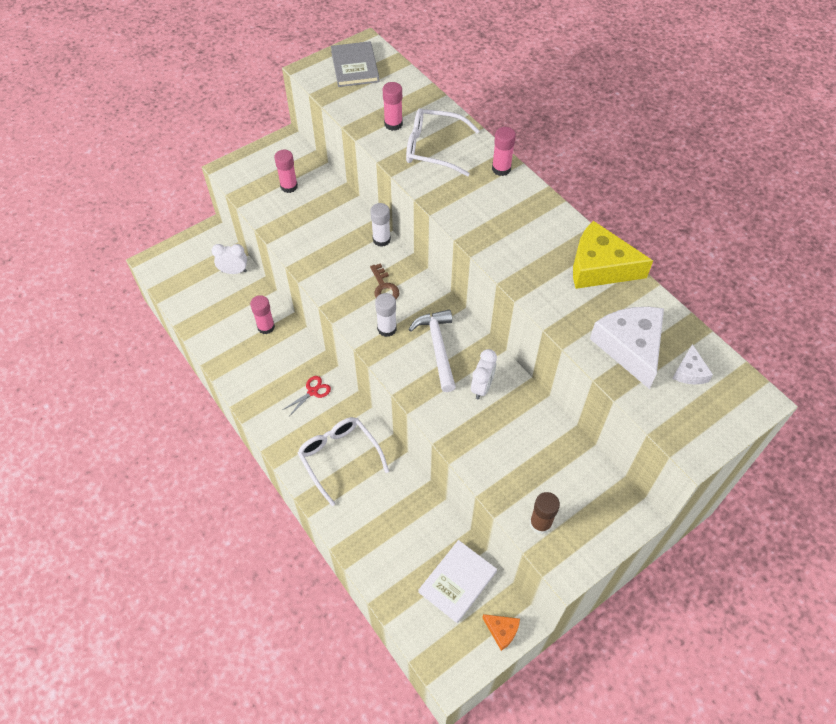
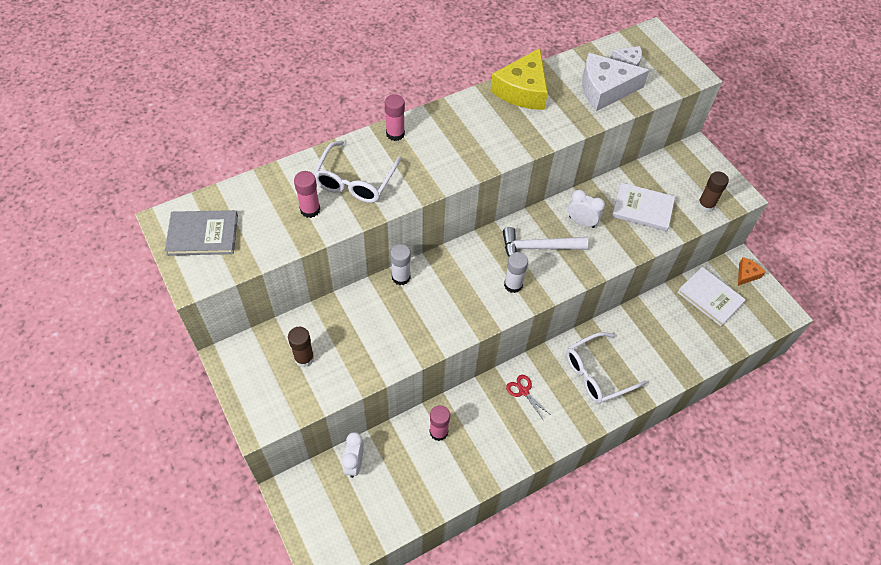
camera: 85 degrees left, 0 degrees up
pink glue stick [274,150,298,193] -> brown glue stick [288,327,314,367]
brown key [370,263,399,299] -> none
none -> white book [612,182,675,231]

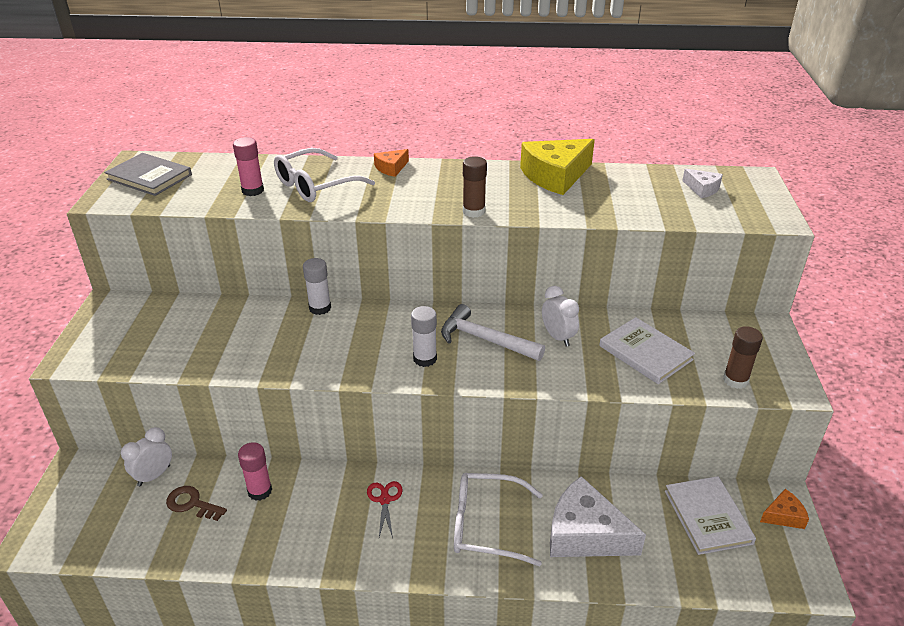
camera: 35 degrees right, 20 degrees down
brown glue stick [288,327,314,367] -> brown glue stick moved to [463,156,487,218]
pink glue stick [385,94,405,141] -> orange cheese [374,149,409,177]
white cheese [582,53,649,111] -> white cheese moved to [550,476,646,557]
none -> brown key [166,486,227,521]

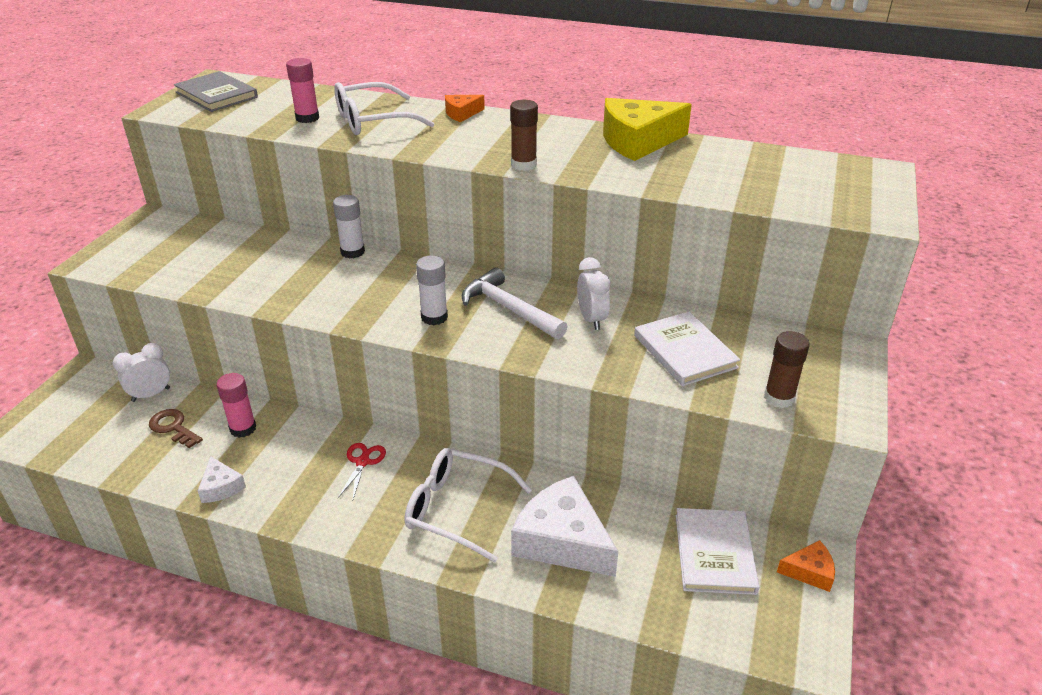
camera: 15 degrees right, 0 degrees up
white cheese [682,169,723,198] -> white cheese moved to [198,456,246,503]

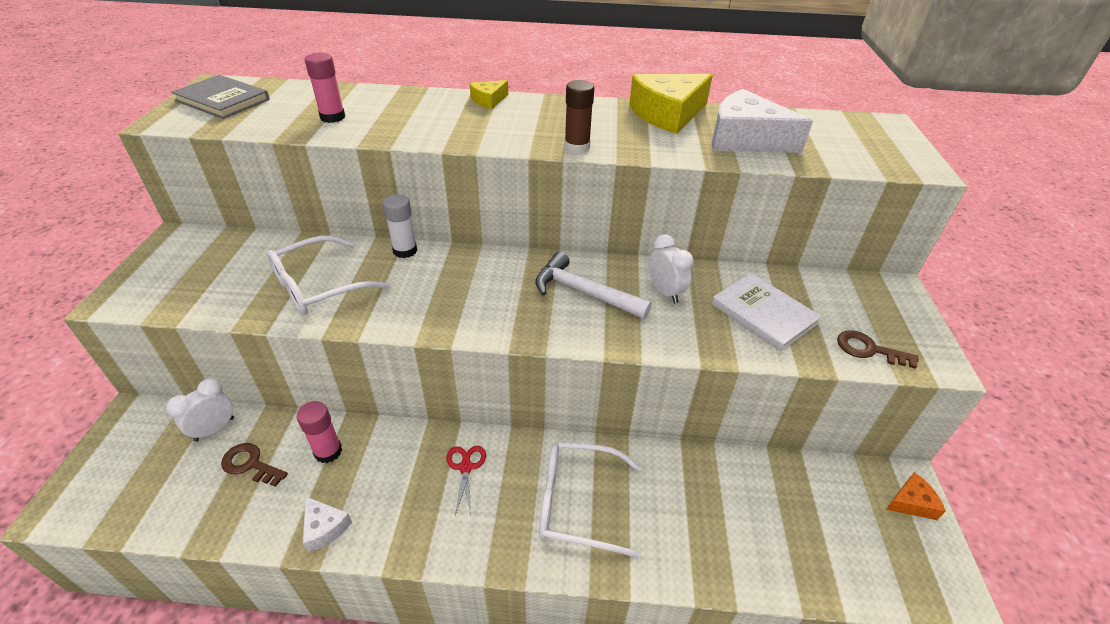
camera: 15 degrees left, 5 degrees up
white glasses [334,82,434,135] -> white glasses moved to [267,236,390,315]
white glue stick [416,256,448,325] -> none
orange cheese [445,95,485,122] -> yellow cheese [470,80,508,109]
white cheese [511,476,618,577] -> white cheese moved to [712,89,813,153]
white book [676,508,759,595] -> none
brown glue stick [764,331,810,408] -> brown key [837,330,919,369]

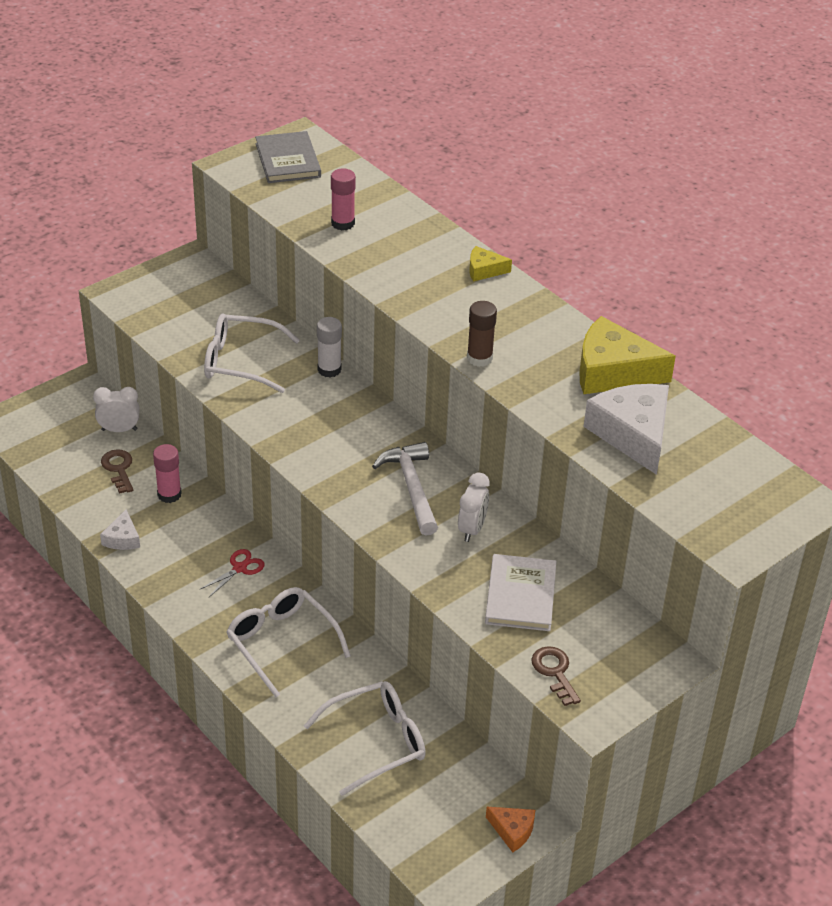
camera: 45 degrees right, 0 degrees up
none -> white glasses [304,681,426,796]

